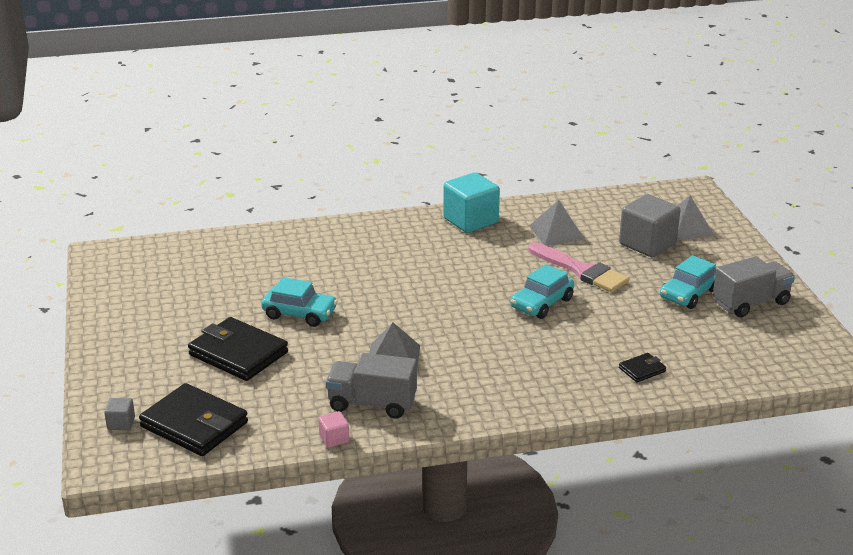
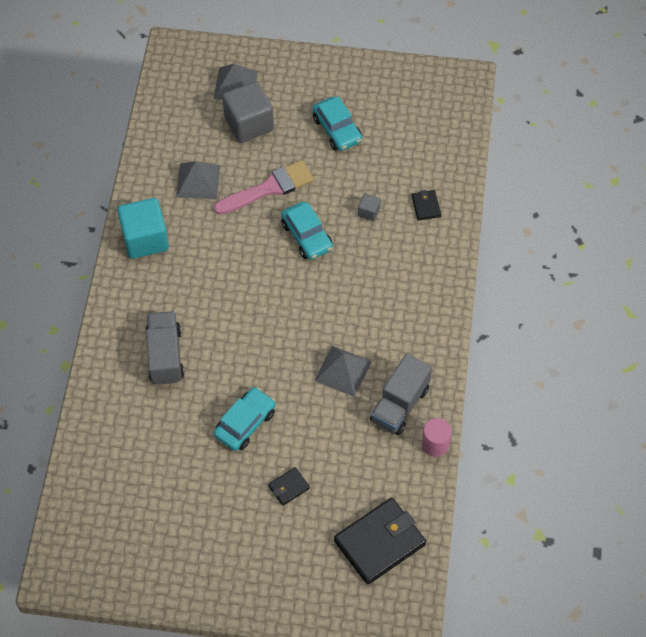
camera: 70 degrees left, 30 degrees up
grey cube [104,398,135,430] -> grey cube moved to [358,193,381,221]
black wallet [188,317,288,381] -> black wallet [268,467,310,506], size x0.46
pink cube [318,411,349,448] -> pink cylinder [422,418,452,457]
grey truck [713,256,795,317] -> grey truck moved to [146,311,184,385]

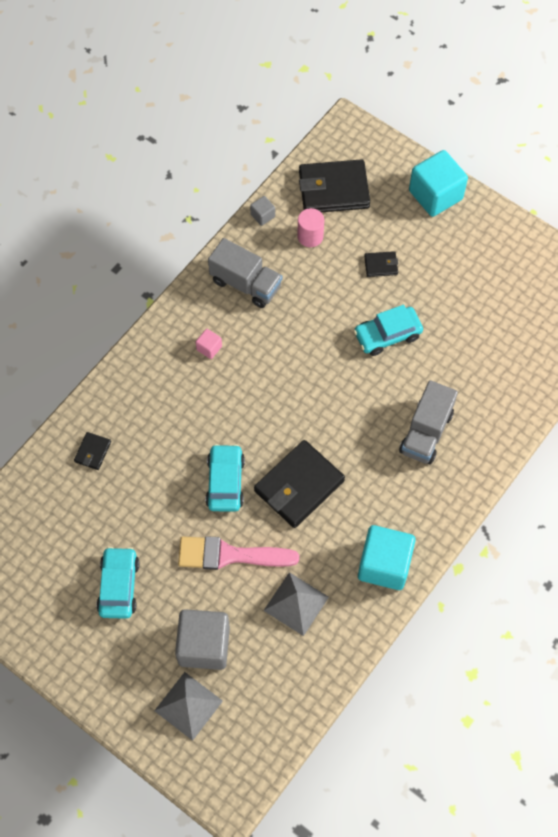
camera: 150 degrees left, 5 degrees up
grey pyramid [315,346,372,397] -> none
grey cube [358,193,381,221] -> grey cube moved to [250,196,275,226]
grey truck [370,354,432,435] -> grey truck turned 60 degrees clockwise [208,238,282,308]
pink cylinder [422,418,452,457] -> pink cylinder moved to [297,208,324,247]
none -> pink cube [196,329,222,359]
none -> black wallet [254,440,345,528]
none -> turquoise cube [409,150,468,217]

